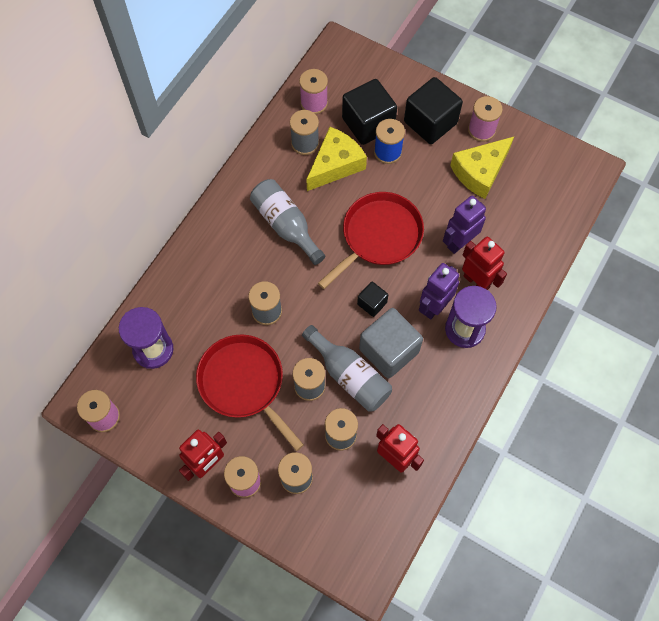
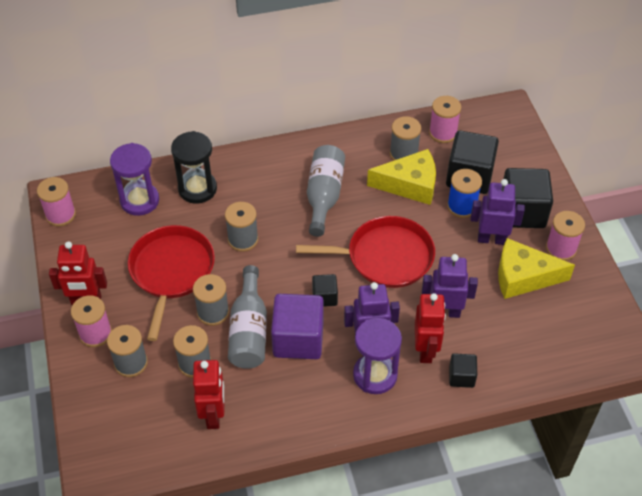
camera: 45 degrees right, 15 degrees down
grey cube [359,308,423,379] -> purple cube [271,294,324,359]
none -> black hourglass [171,131,217,204]
none -> black cube [449,353,477,388]
none -> purple robot [470,179,525,245]

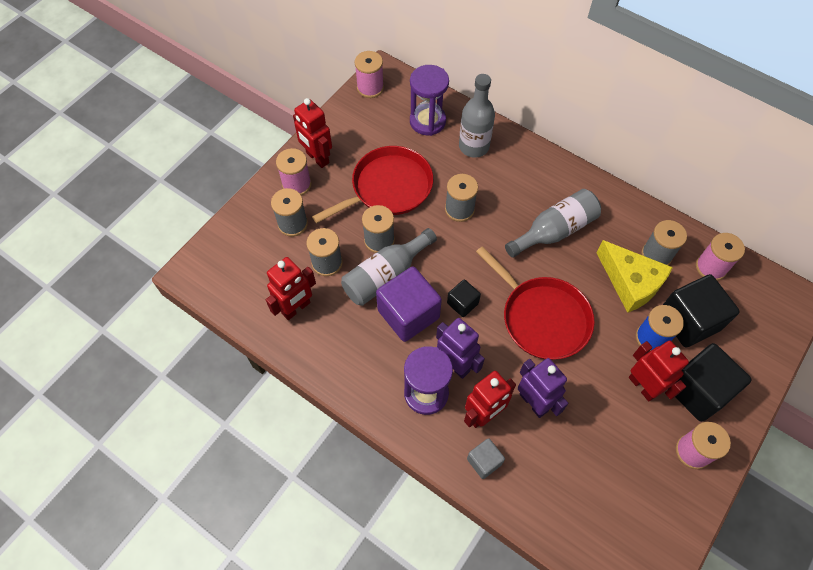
camera: 50 degrees right, 10 degrees up
black hourglass [171,131,217,204] -> grey bottle [459,74,495,158]
black cube [449,353,477,388] -> grey cube [467,438,505,479]
purple robot [470,179,525,245] -> red robot [629,341,689,401]
yellow cheese [498,238,575,299] -> none

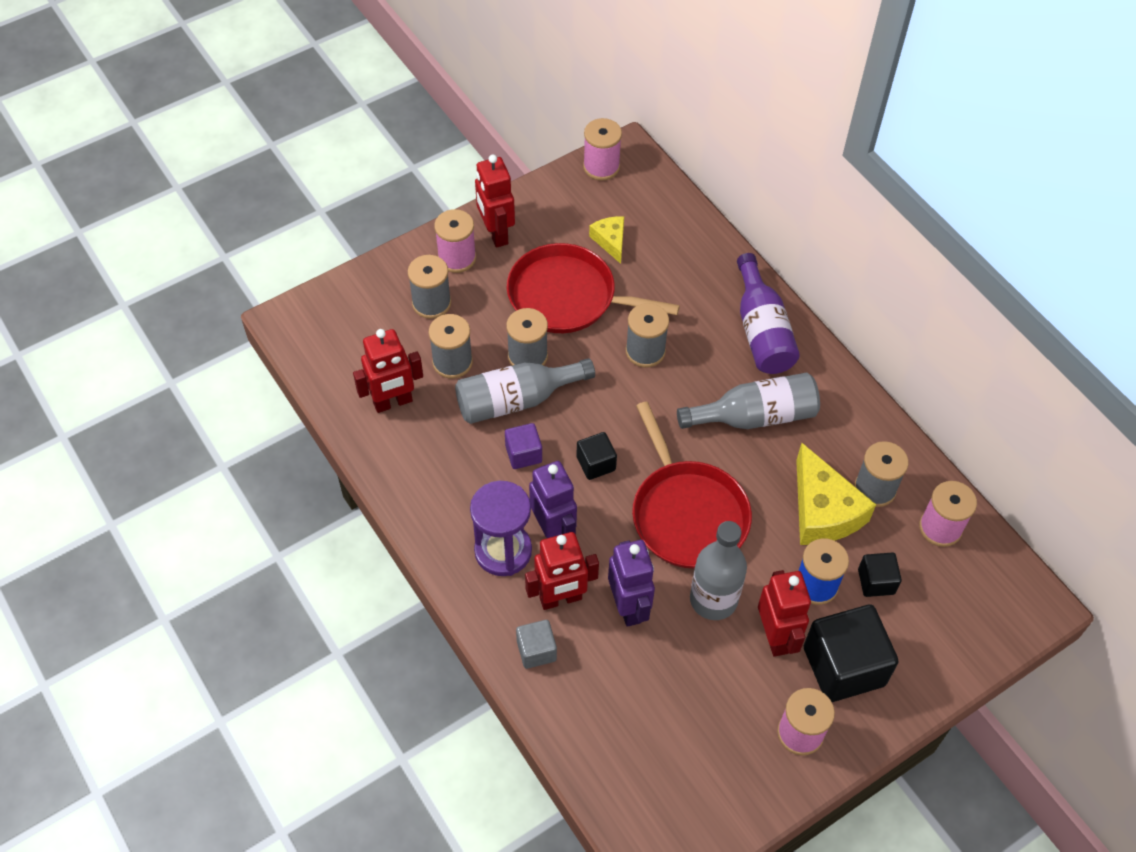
camera: 20 degrees right, 5 degrees down
red pan [312,146,433,223] -> red pan turned 150 degrees counterclockwise [507,243,680,333]
purple cube [376,267,442,342] -> purple cube [505,423,542,469], size x0.51
purple hourglass [410,65,449,136] -> none
grey bottle [459,74,495,158] -> grey bottle moved to [690,521,747,620]
black cube [663,274,740,347] -> black cube [858,552,902,597], size x0.51
none -> yellow cheese [589,216,624,264]
none -> purple bottle [737,253,800,374]

